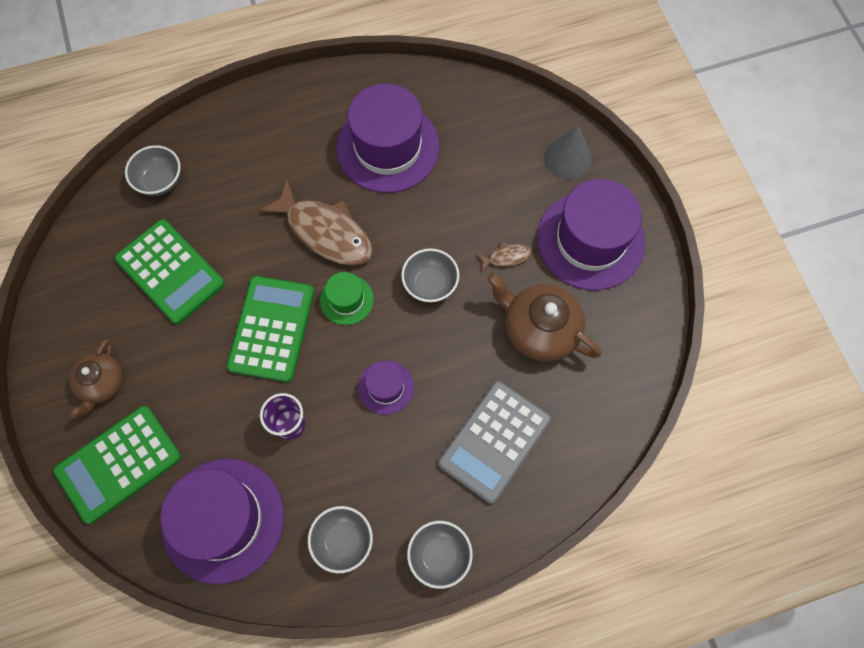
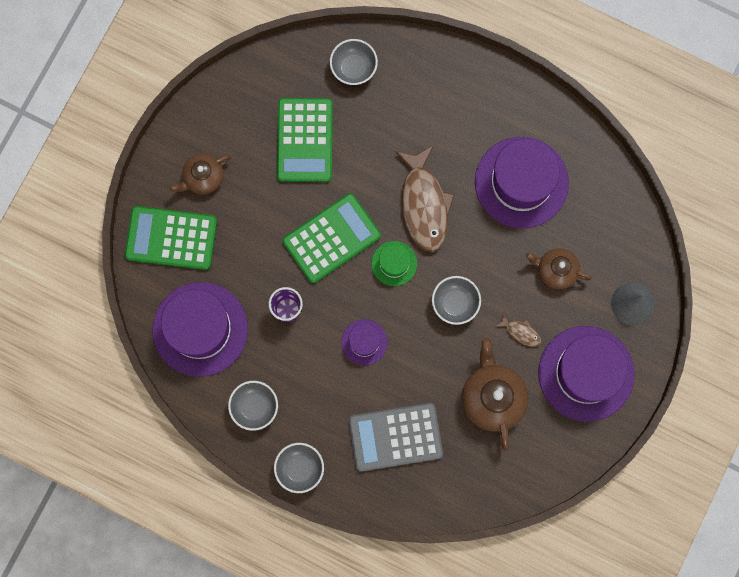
camera: 45 degrees right, 10 degrees up
none -> brown teapot [525,248,592,289]

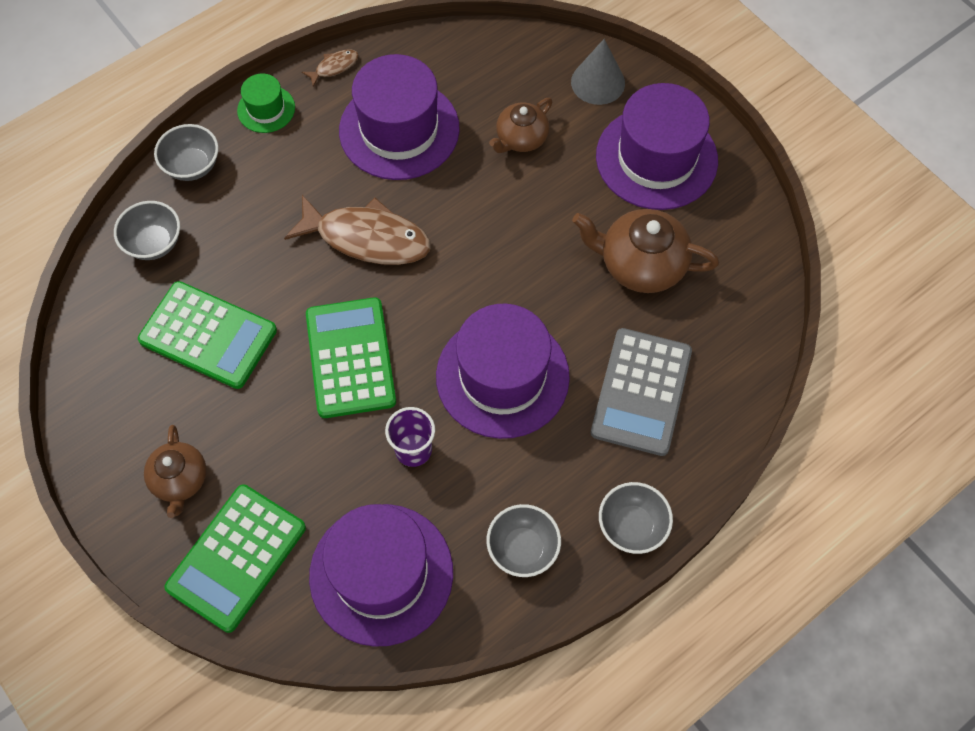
camera: 65 degrees left, 15 degrees down
purple hat [341,319,388,365] -> purple hat [436,304,570,439], size x2.07
green hat [371,241,417,286] -> green hat moved to [237,74,295,133]
grey bowl [432,276,481,325] -> grey bowl moved to [154,124,218,181]
brown fish [495,312,541,347] -> brown fish moved to [302,49,359,87]

